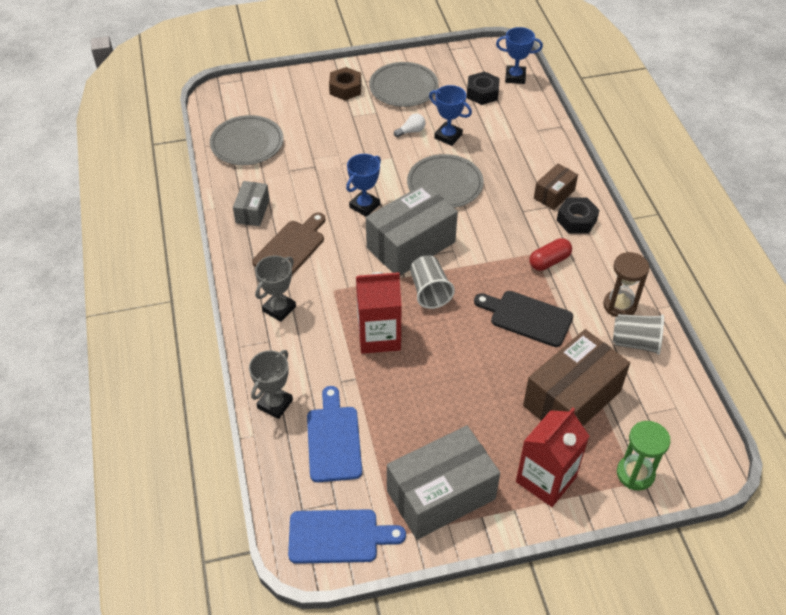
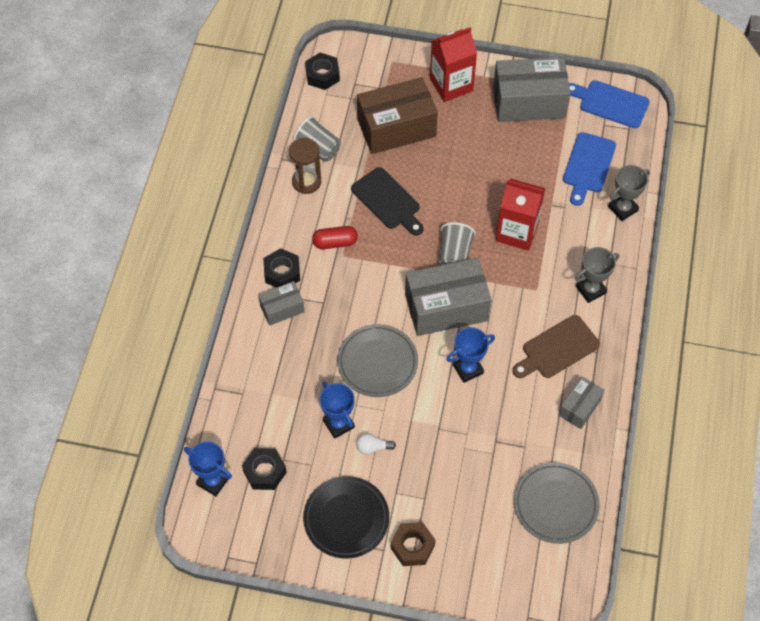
camera: 155 degrees left, 10 degrees up
grey plate [369,62,439,107] -> black plate [303,476,389,558]
brown box [534,163,578,210] -> grey box [258,281,305,326]
green hourglass [617,421,670,491] -> none
none -> black nut [305,53,340,90]

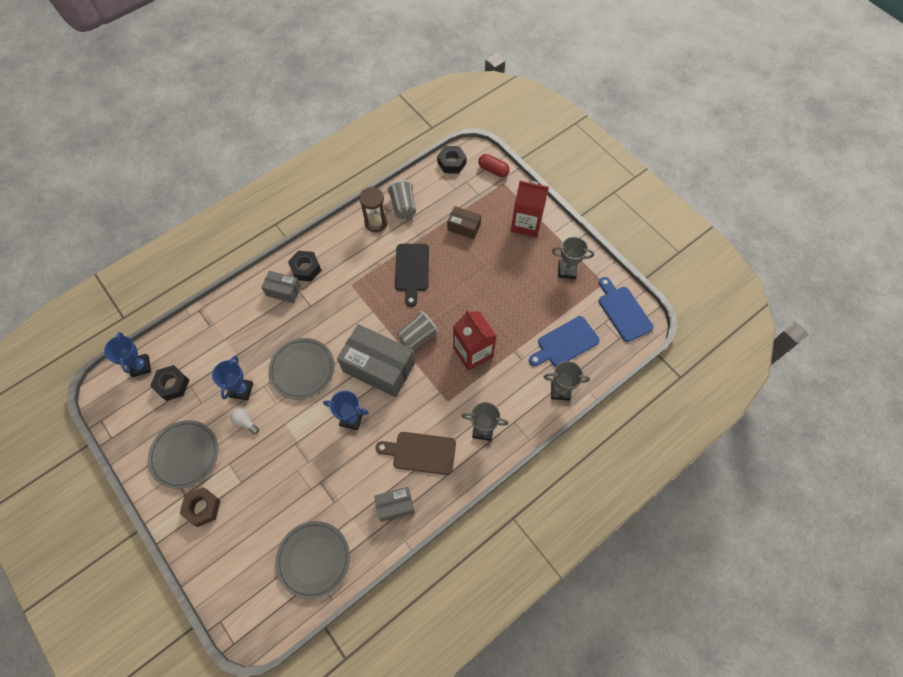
camera: 40 degrees right, 5 degrees up
black plate [303,476,389,558] -> grey plate [148,420,218,489]
red capsule [312,226,358,249] -> red capsule moved to [478,154,510,177]
brown box [357,77,438,154] -> brown box [447,206,481,239], size x0.52
grey box [493,57,570,122] -> grey trophy [552,237,594,279]

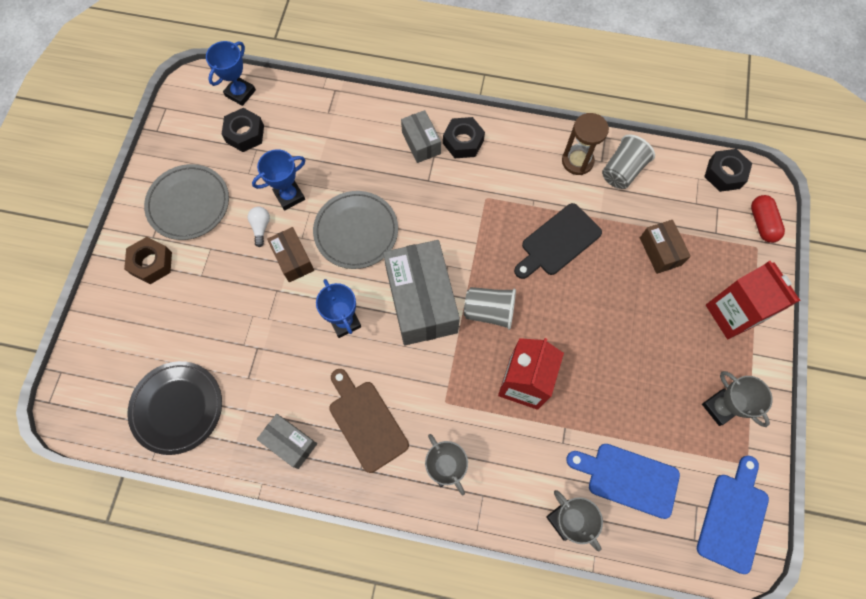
camera: 50 degrees right, 5 degrees up
grey plate [275,521,350,599] -> black plate [127,361,222,455]
none -> brown box [267,227,314,282]

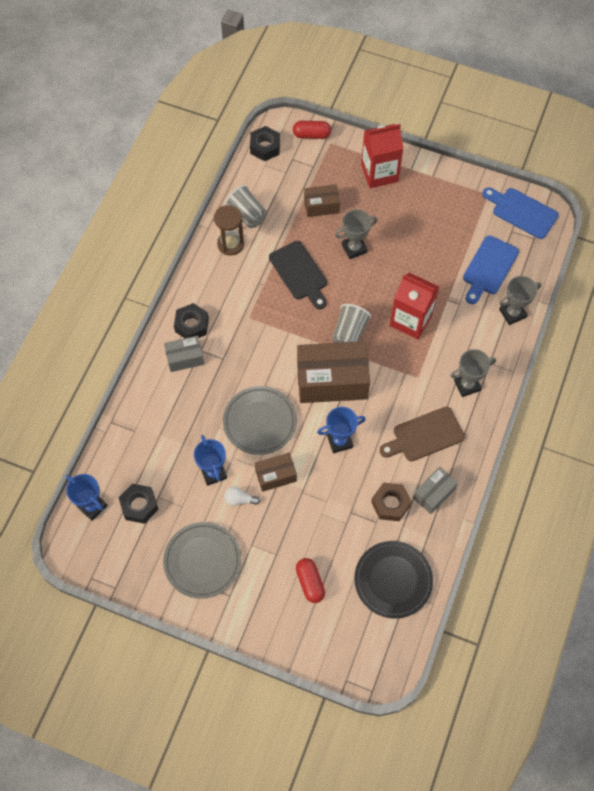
camera: 80 degrees left, 5 degrees down
brown nut [124,237,172,284] -> brown nut moved to [371,482,412,521]
grey box [383,240,460,345] -> brown box [297,341,370,403]
grey trophy [702,371,773,427] -> grey trophy moved to [335,209,378,259]
none -> red capsule [296,558,325,603]

